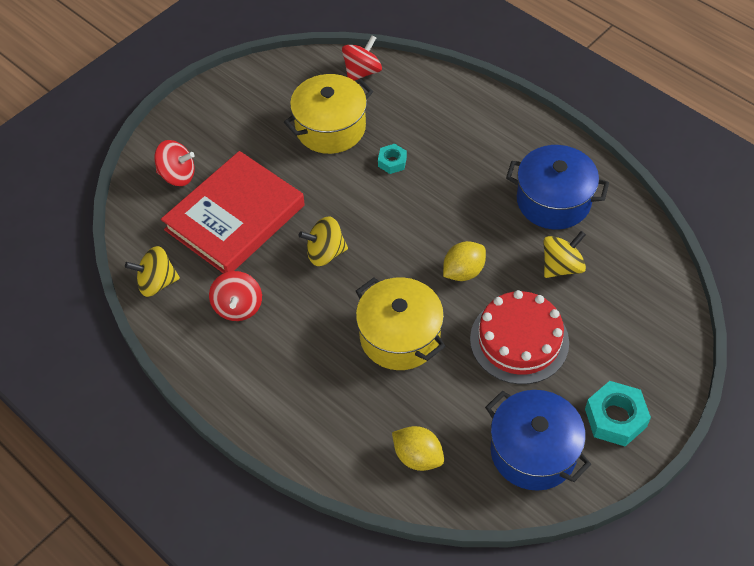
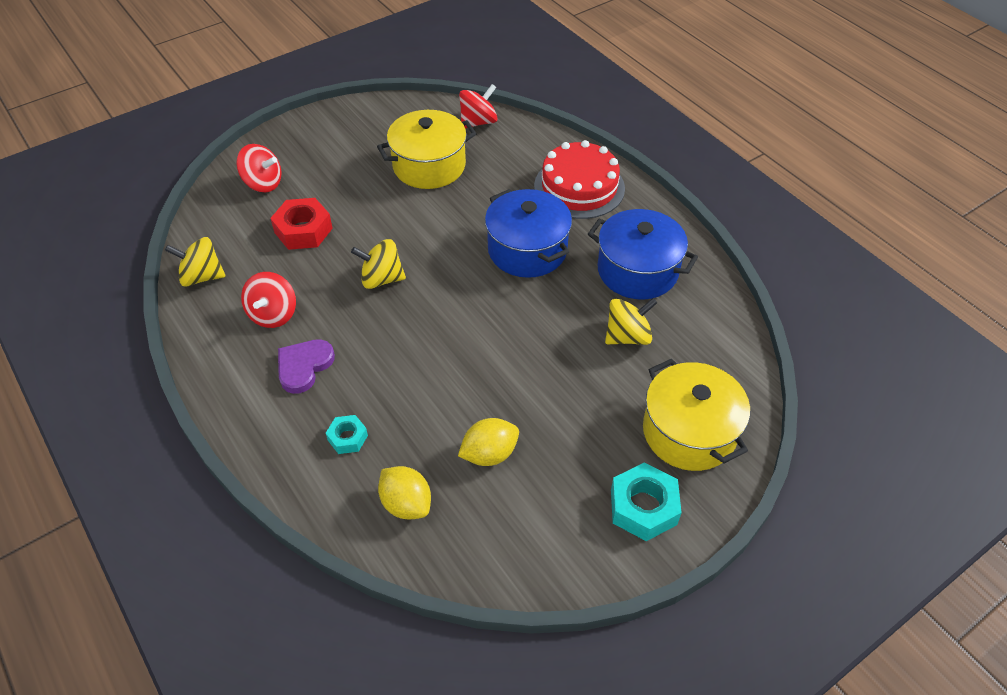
camera: 10 degrees right, 5 degrees down
red book [161,151,305,274] -> red nut [270,198,333,250]
yellow pot [356,277,445,370] -> yellow pot moved to [643,358,750,471]
turquoise nut [378,144,407,174] -> turquoise nut moved to [326,415,368,454]
yellow lemon [443,241,486,281] -> yellow lemon moved to [458,418,519,466]
red cake [470,290,569,384] -> red cake moved to [534,140,625,219]
blue pot [485,390,591,491] -> blue pot moved to [485,189,572,278]
none -> purple heart [278,339,335,394]

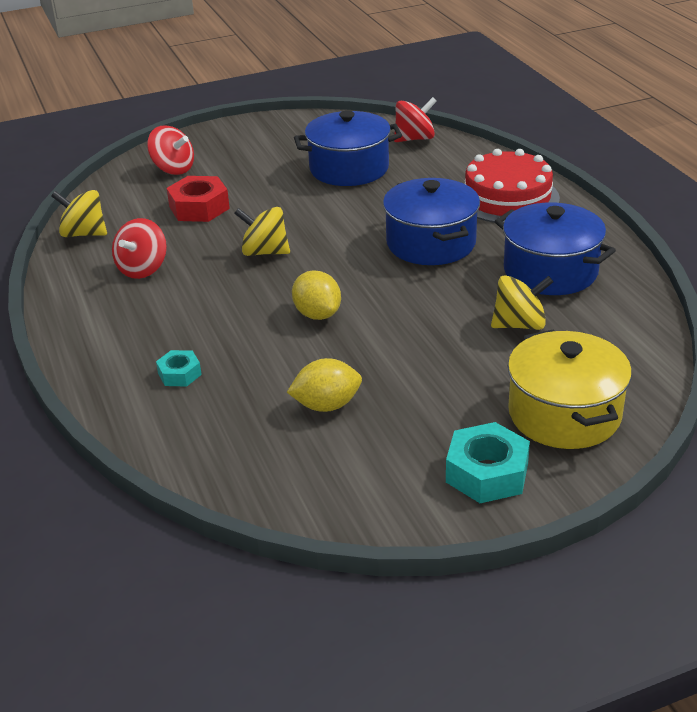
camera: 15 degrees right, 15 degrees down
purple heart [278,339,335,394] -> none
yellow pot [377,110,476,189] -> blue pot [294,111,402,186]
yellow lemon [378,466,431,519] -> yellow lemon moved to [292,271,341,320]

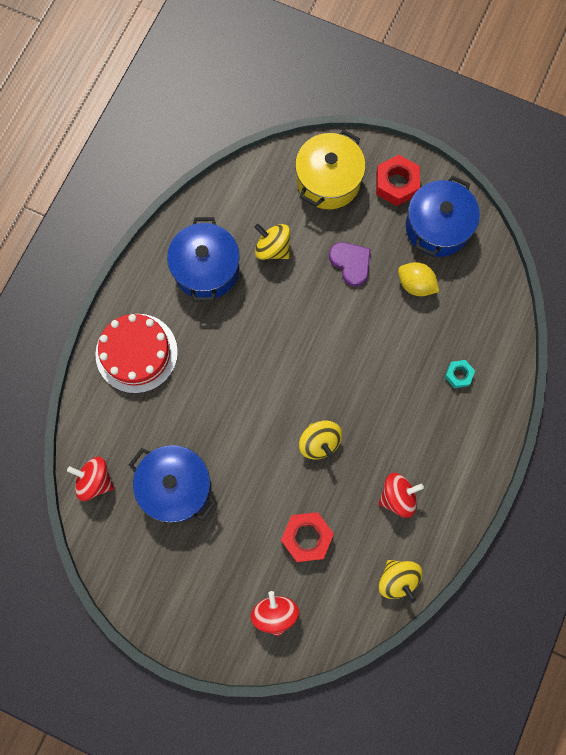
camera: 135 degrees left, 40 degrees up
yellow lemon [292,271,341,320] -> none
blue pot [383,178,480,265] -> blue pot moved to [406,175,480,257]
turquoise nut [446,422,530,503] -> red nut [376,155,420,206]
none -> purple heart [329,242,371,286]

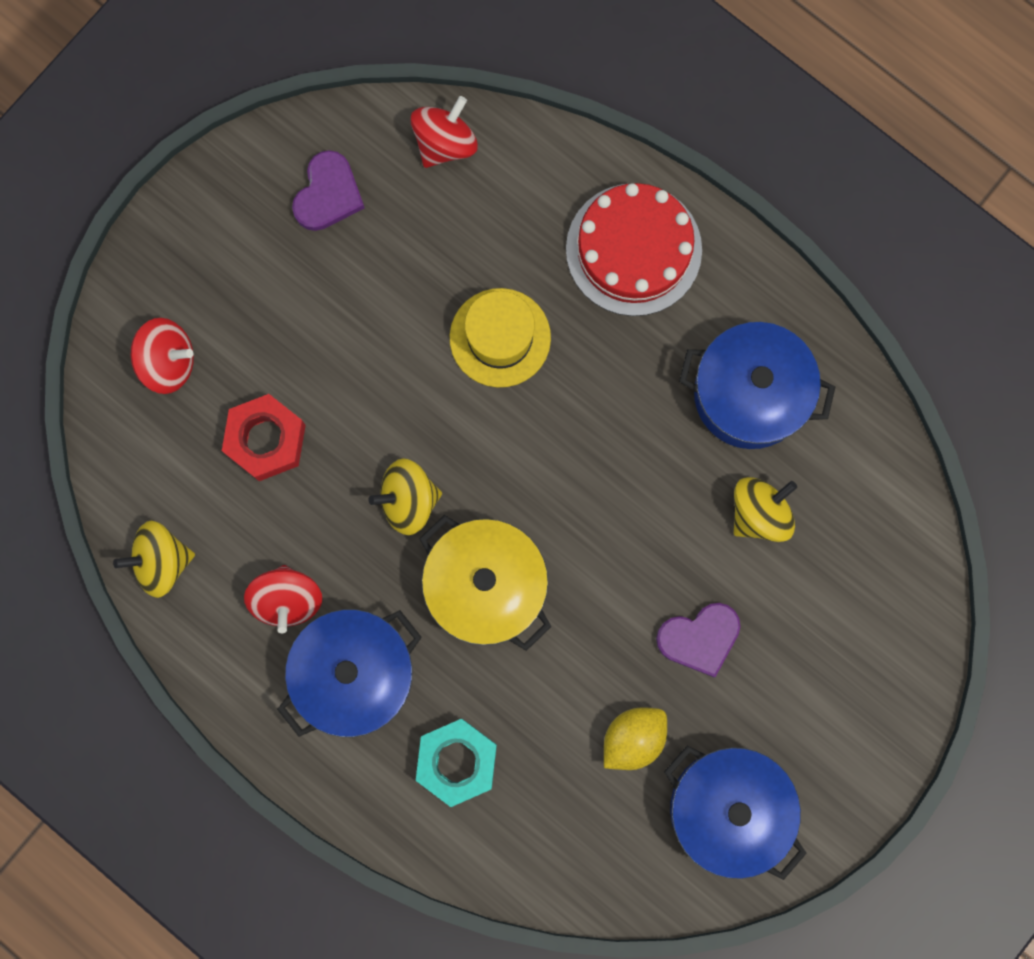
camera: 105 degrees right, 5 degrees up
blue pot [129,445,216,523] -> blue pot moved to [277,609,422,737]
yellow pot [295,130,366,209] -> yellow pot moved to [419,515,551,651]
red nut [376,155,420,206] -> none
turquoise nut [445,360,475,388] -> turquoise nut [416,719,497,807], size x1.74
none -> purple heart [292,150,364,231]
none -> yellow hat [450,288,551,387]

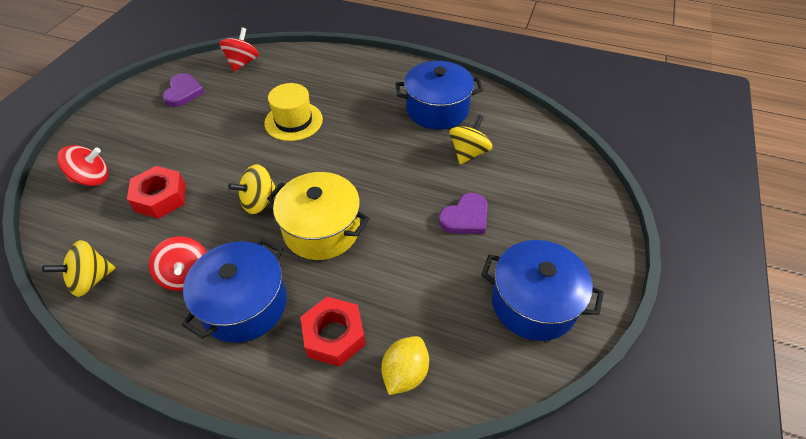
camera: 20 degrees left, 30 degrees down
turquoise nut [416,719,497,807] -> red nut [301,297,365,367]
red cake [566,183,702,316] -> none
yellow lemon [604,708,667,770] -> yellow lemon moved to [381,336,429,395]

